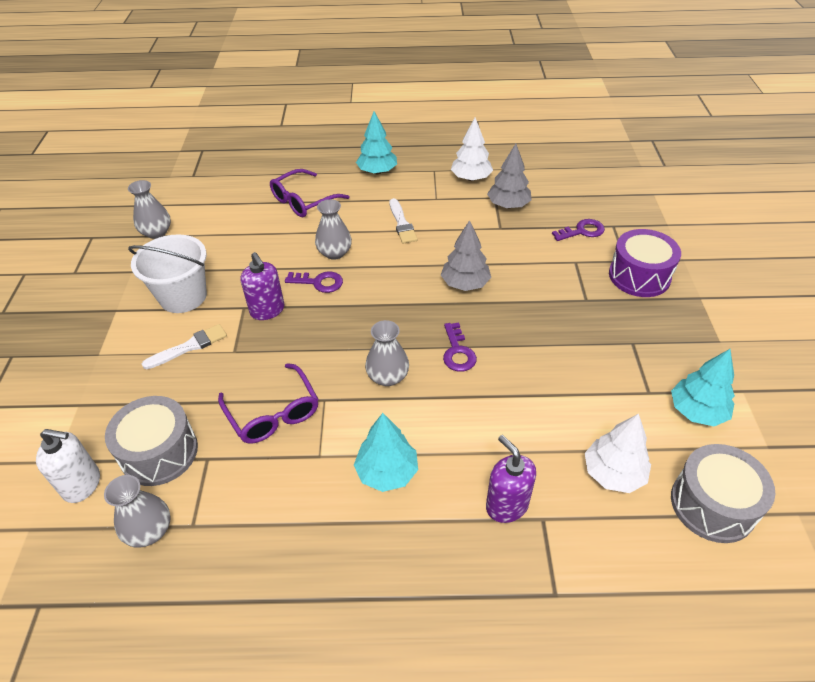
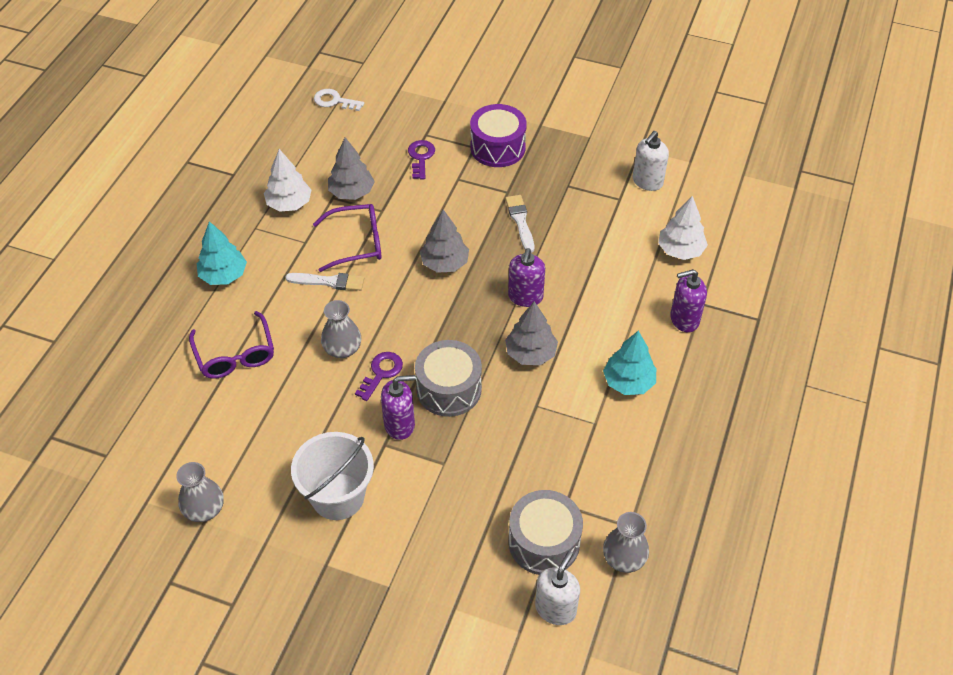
camera: 70 degrees left, 5 degrees up
white brush [142,324,227,369] -> white brush moved to [505,195,534,253]
purple glasses [218,363,318,443] -> purple glasses moved to [313,204,382,272]
grey vase [365,320,409,386] -> grey tree [505,301,558,365]
purple key [443,322,477,372] -> purple soap dispenser [508,248,545,307]
turquoise tree [671,349,735,426] -> white soap dispenser [633,131,669,191]
grey drum [671,444,775,543] -> grey drum moved to [415,340,482,417]
none -> white key [314,89,364,111]

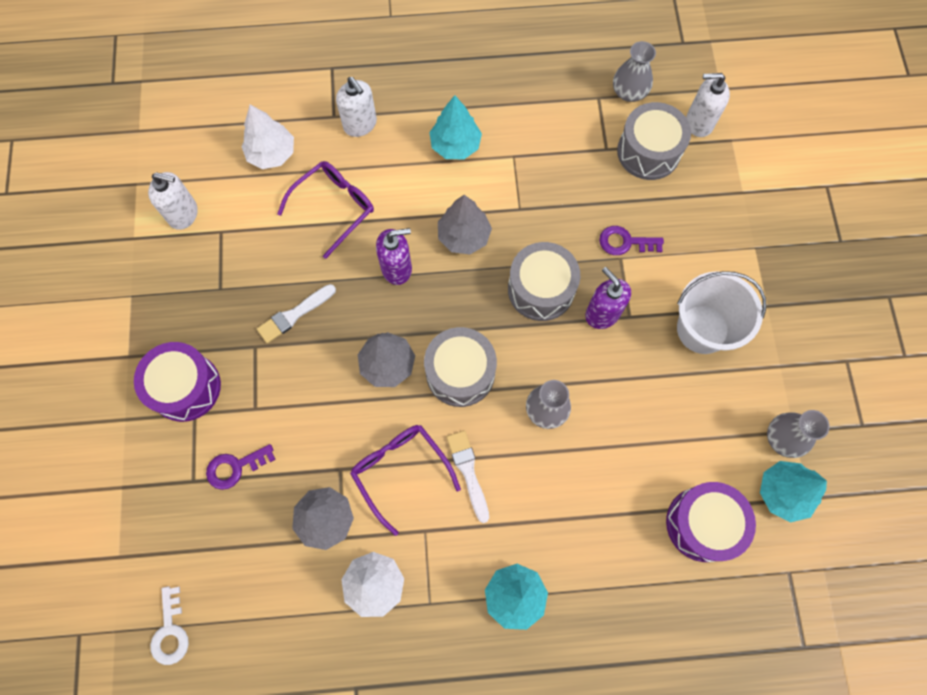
camera: 115 degrees left, 20 degrees up
purple glasses [189,311,274,379] -> purple glasses moved to [277,161,374,259]
purple key [355,352,403,401] -> purple key moved to [599,226,664,255]
purple soap dispenser [670,269,707,332] -> white soap dispenser [336,77,377,137]
none -> grey drum [424,327,497,407]
none -> purple drum [666,482,756,562]
none -> turquoise tree [760,461,827,522]

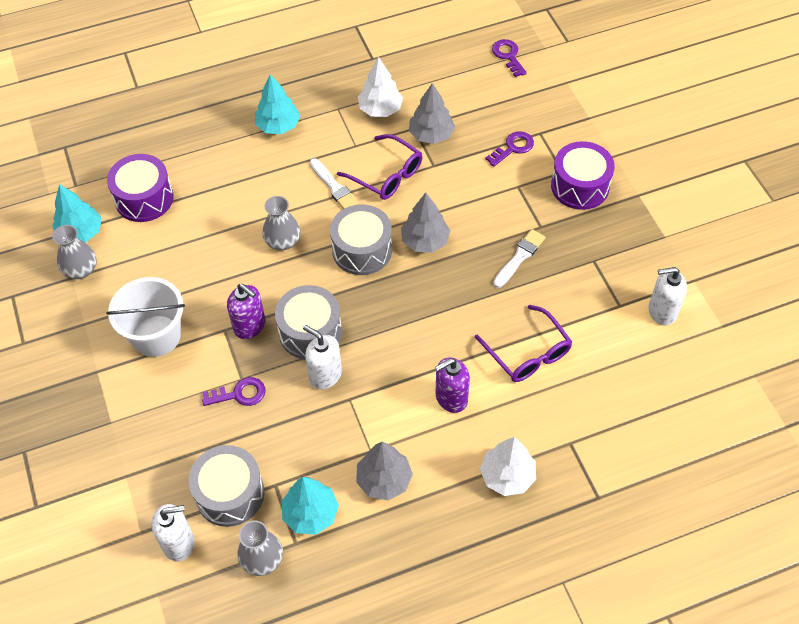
camera: 165 degrees right, 15 degrees down
white key [150,586,189,665] -> purple key [492,39,527,77]
white tree [241,105,294,169] -> white tree moved to [480,437,536,496]
purple glasses [277,161,374,259] -> purple glasses turned 60 degrees counterclockwise [475,305,572,382]
white soap dispenser [336,77,377,137] -> white soap dispenser moved to [303,325,342,389]
purple soap dispenser [376,228,412,285] -> purple soap dispenser moved to [435,357,470,413]
turquoise tree [429,95,482,159] -> turquoise tree moved to [282,477,339,535]
grey tree [438,195,492,254] -> grey tree moved to [356,442,413,500]

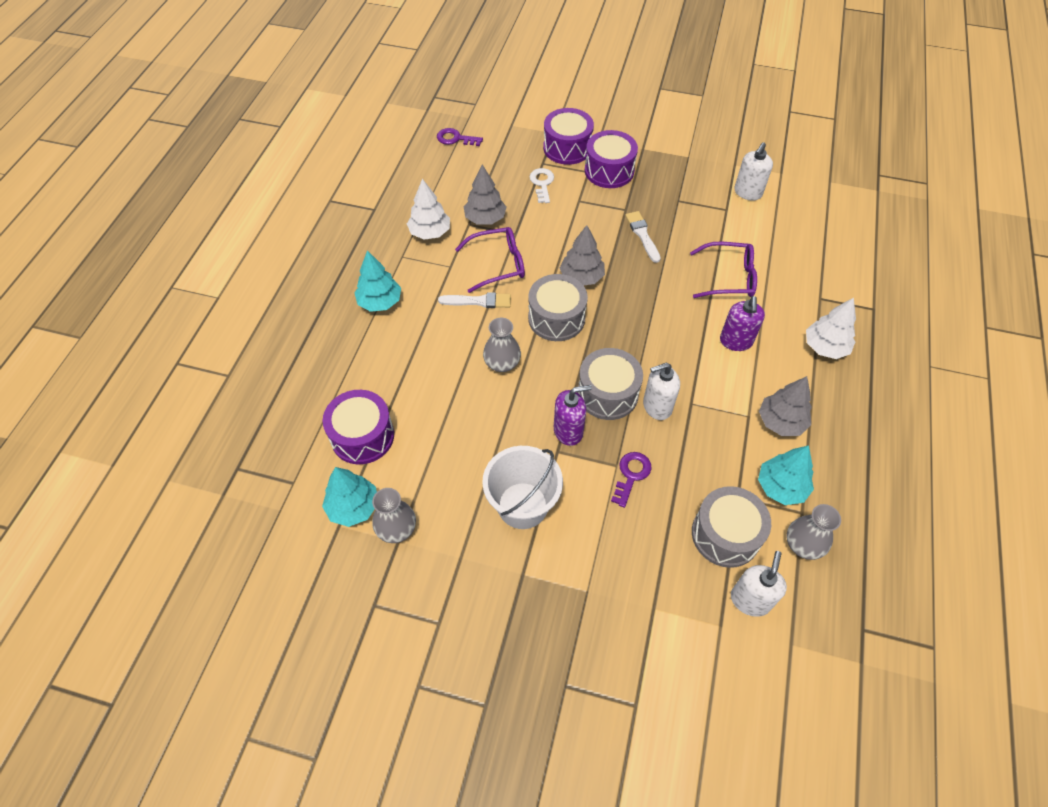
camera: 55 degrees left, 0 degrees up
purple key [485,131,534,167] -> white key [530,168,554,203]
none -> purple drum [543,108,594,165]

